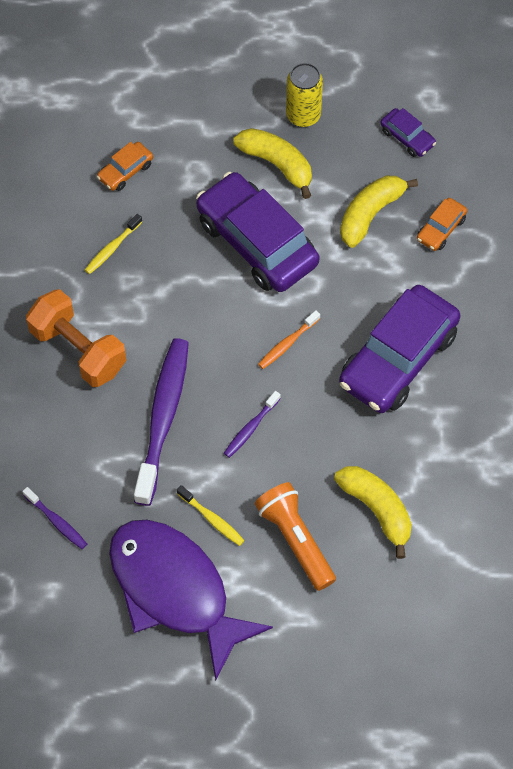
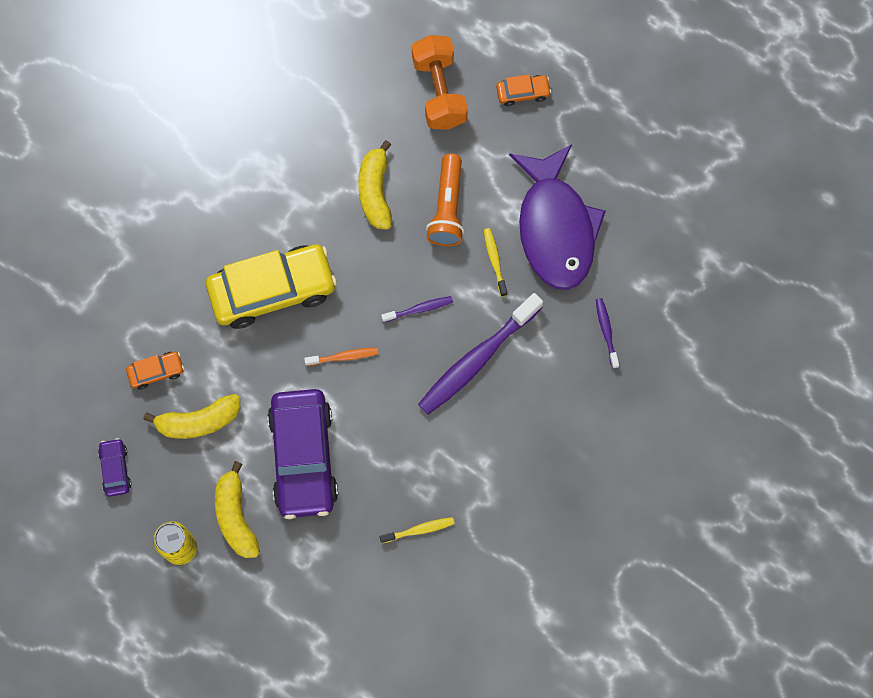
camera: 145 degrees left, 10 degrees up
orange dumbbell [26,289,126,387] -> orange dumbbell moved to [412,35,468,130]
orange car [97,142,153,191] -> orange car moved to [496,74,551,106]
purple car [339,285,460,413] -> yellow car [206,244,337,329]

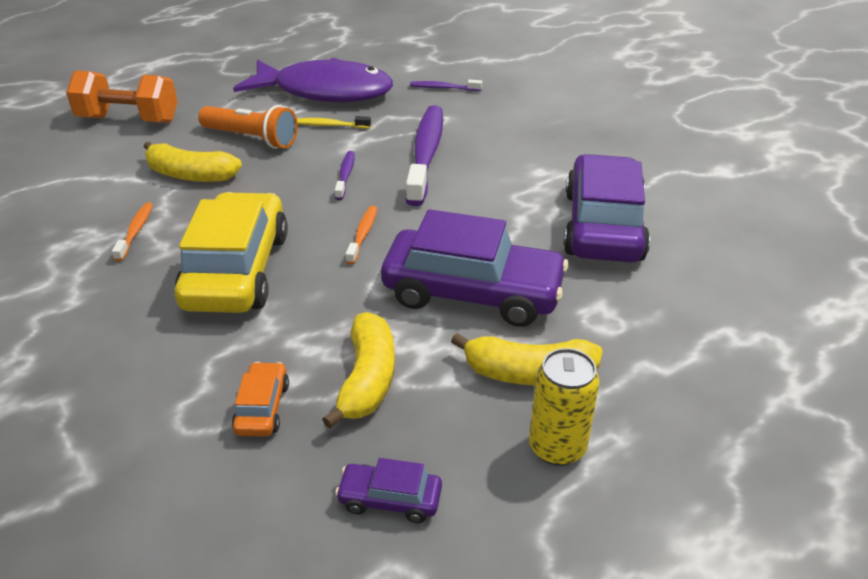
camera: 70 degrees left, 35 degrees down
yellow toothbrush [380,517,455,543] -> purple car [563,154,650,263]
purple toothbrush [418,293,543,415] -> purple toothbrush turned 150 degrees counterclockwise [406,105,443,206]
orange car [496,74,551,106] -> none
none -> orange toothbrush [112,202,153,261]

